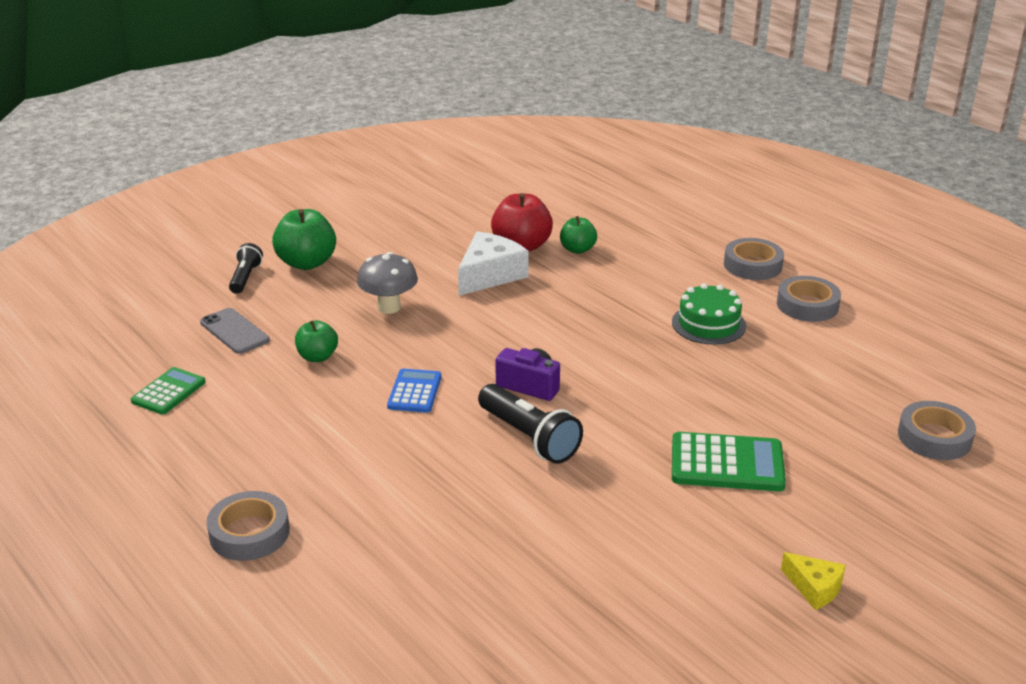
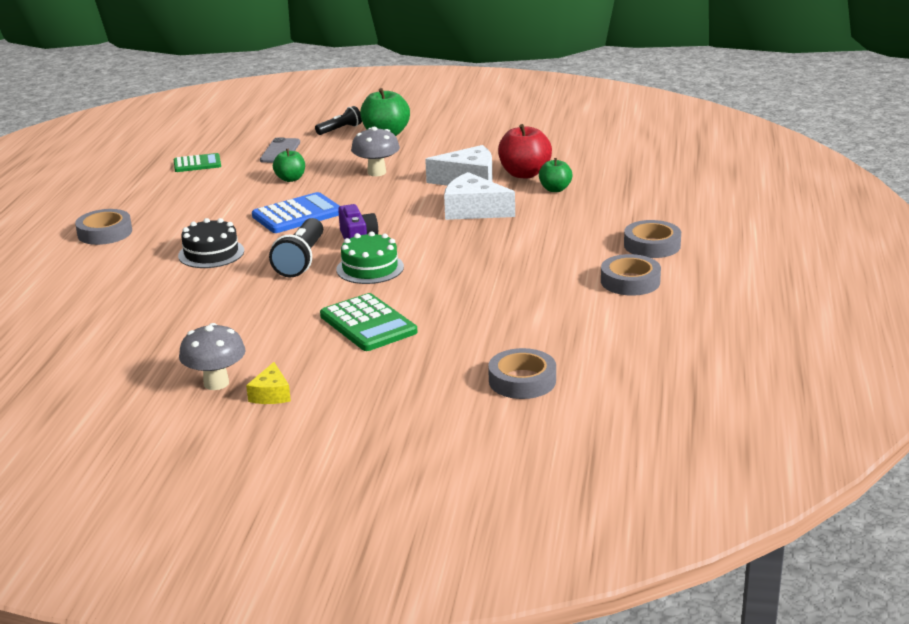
camera: 50 degrees right, 5 degrees down
blue calculator [387,369,441,413] -> blue calculator [252,192,339,233], size x1.57
green cake [672,283,746,345] -> green cake moved to [336,231,404,284]
none -> black cake [178,218,244,268]
none -> grey mushroom [179,323,246,390]
none -> white cheese [444,172,515,220]

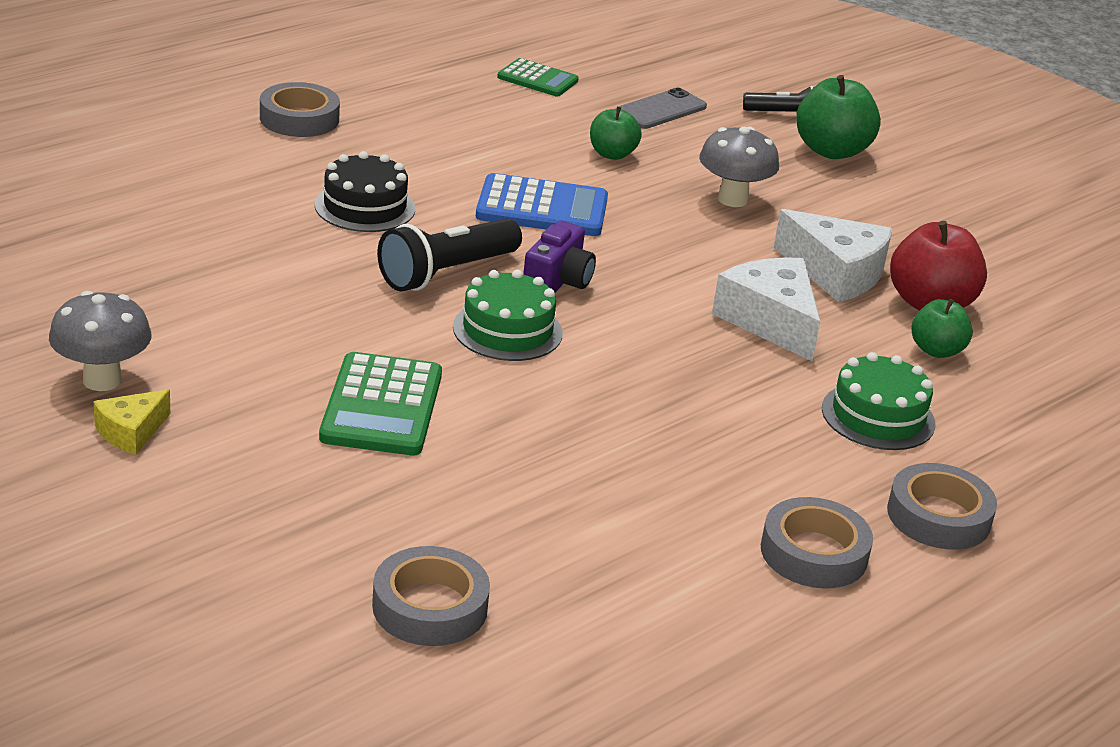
camera: 35 degrees right, 5 degrees up
none -> green cake [822,352,935,450]

